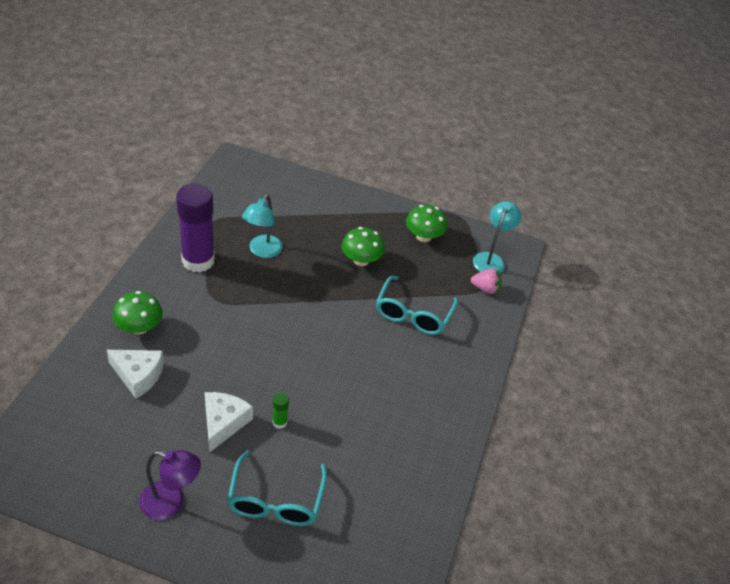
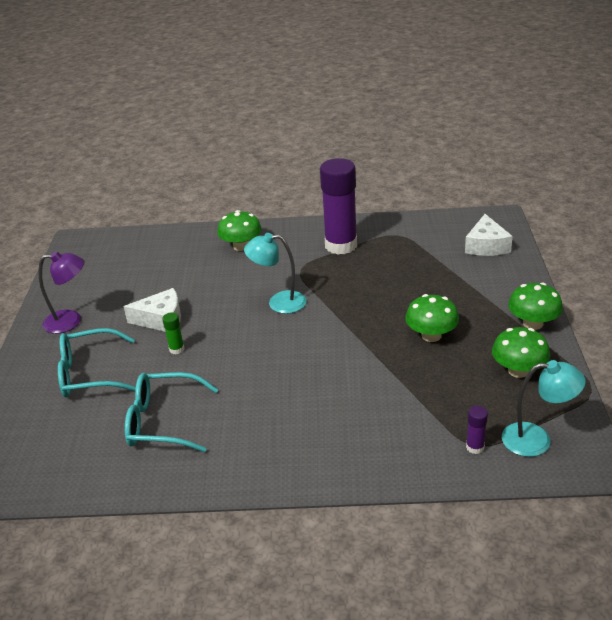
camera: 80 degrees right, 10 degrees down
white cheese [107,350,164,399] -> white cheese moved to [465,214,513,256]
purple lamp [139,450,201,520] -> purple lamp turned 90 degrees counterclockwise [38,251,84,334]
turquoise lamp [242,195,283,258] -> turquoise lamp moved to [244,233,307,314]
turquoise glasses [376,276,458,335] -> turquoise glasses moved to [125,372,218,452]
pink strawberry [471,268,501,294] -> purple glue stick [466,406,488,454]
none -> green mushroom [508,282,563,330]

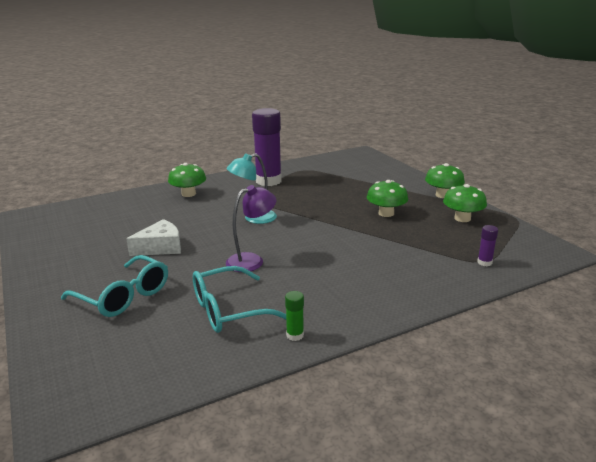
camera: 30 degrees left, 10 degrees down
purple lamp [38,251,84,334] -> purple lamp moved to [226,185,276,272]
turquoise glasses [58,328,136,397] -> turquoise glasses turned 105 degrees counterclockwise [61,255,168,317]
green glue stick [162,312,184,354] -> green glue stick moved to [285,291,304,341]
white cheese [465,214,513,256] -> none
turquoise lamp [502,360,586,457] -> none

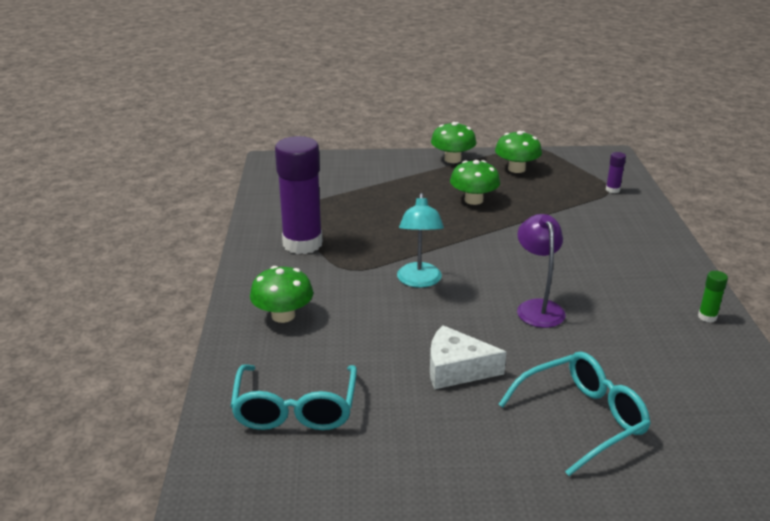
camera: 65 degrees left, 5 degrees up
white cheese [126,219,181,256] -> white cheese turned 75 degrees counterclockwise [430,325,506,389]
turquoise glasses [193,266,286,333] -> turquoise glasses moved to [230,365,357,430]

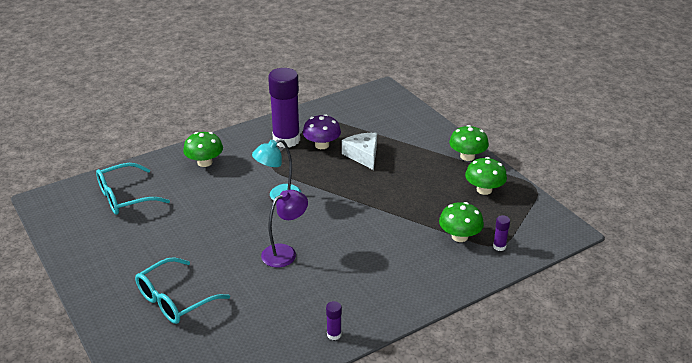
camera: 60 degrees right, 5 degrees up
white cheese [430,325,506,389] -> white cheese moved to [342,133,377,170]
green mushroom [450,160,500,205] -> green mushroom moved to [439,202,484,242]
turquoise glasses [498,352,651,476] -> turquoise glasses turned 105 degrees clockwise [135,257,230,324]
green glue stick [698,271,728,322] -> purple glue stick [326,301,342,340]
none -> purple mushroom [303,114,341,149]

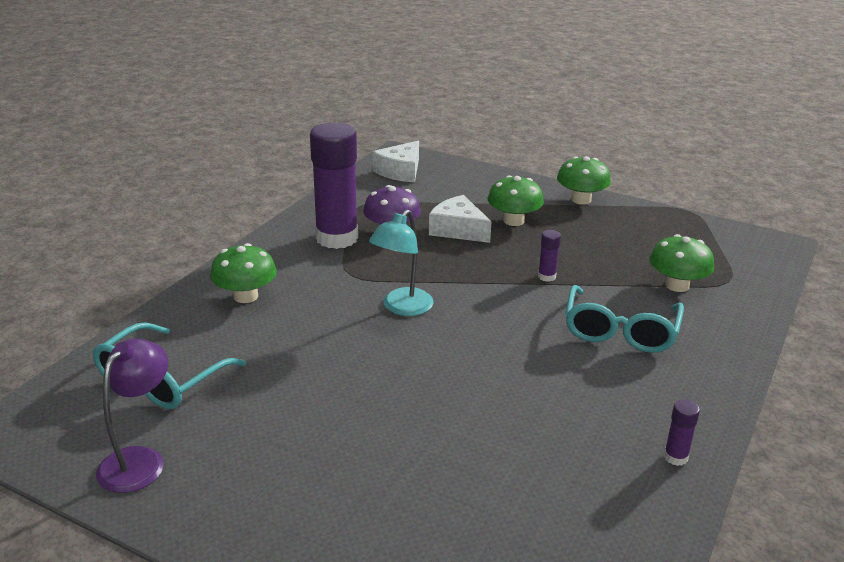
camera: 30 degrees left, 5 degrees down
turquoise glasses [135,257,230,324] -> turquoise glasses moved to [565,285,684,353]
purple lamp [261,190,308,267] -> purple lamp moved to [96,339,168,493]
green mushroom [465,157,507,195] -> green mushroom moved to [487,175,544,226]
purple glue stick [493,215,510,251] -> purple glue stick moved to [538,230,561,282]
none -> white cheese [372,141,419,183]

